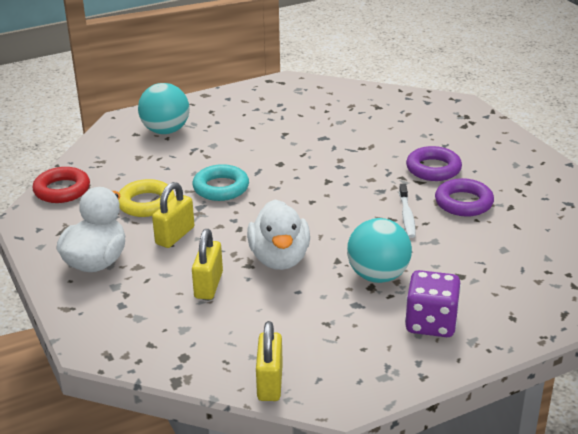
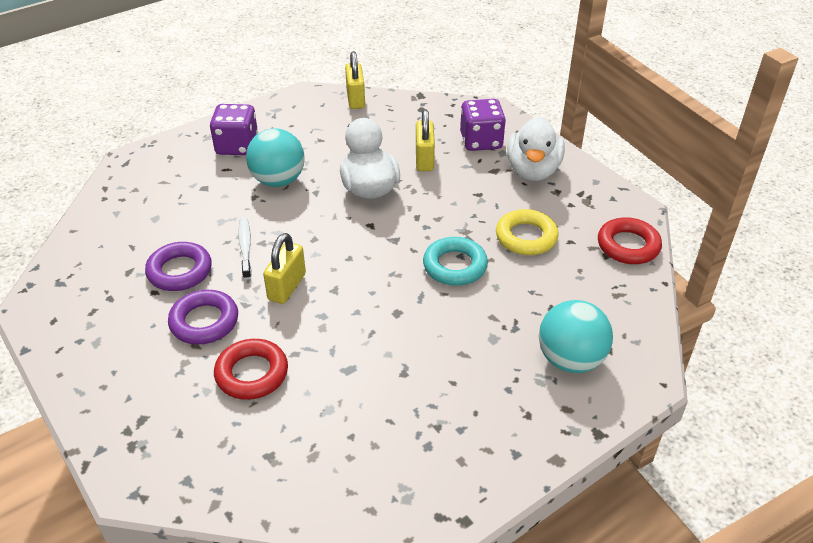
camera: 170 degrees right, 10 degrees up
yellow padlock [152,182,194,248] -> yellow padlock moved to [263,233,306,304]
none -> red ring [214,339,288,400]
none -> purple dice [460,99,506,151]

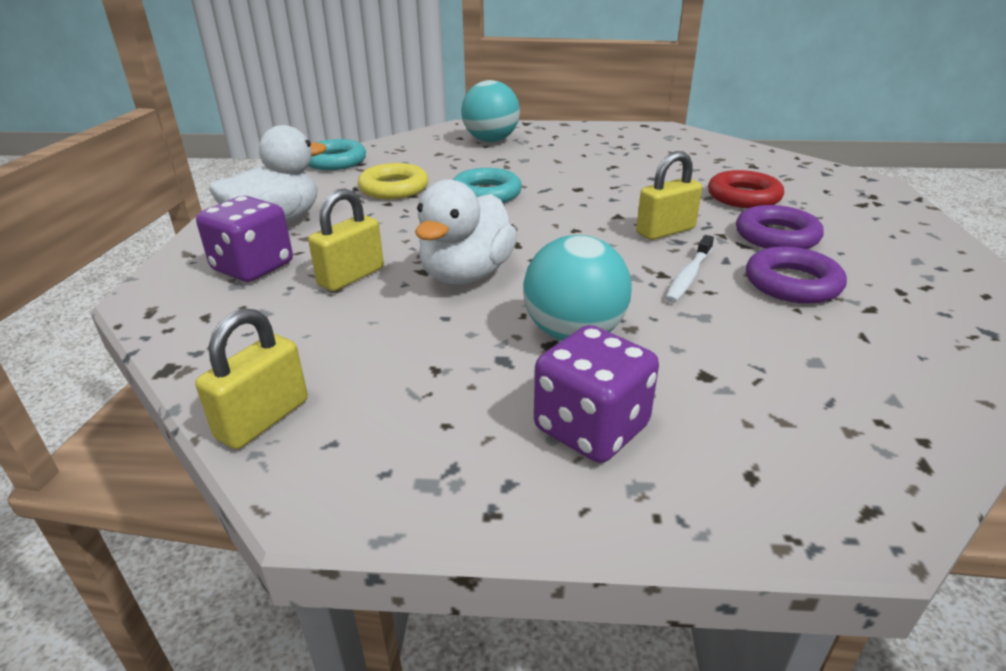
camera: 140 degrees left, 10 degrees down
red ring [598,217,662,264] -> turquoise ring [309,139,366,170]

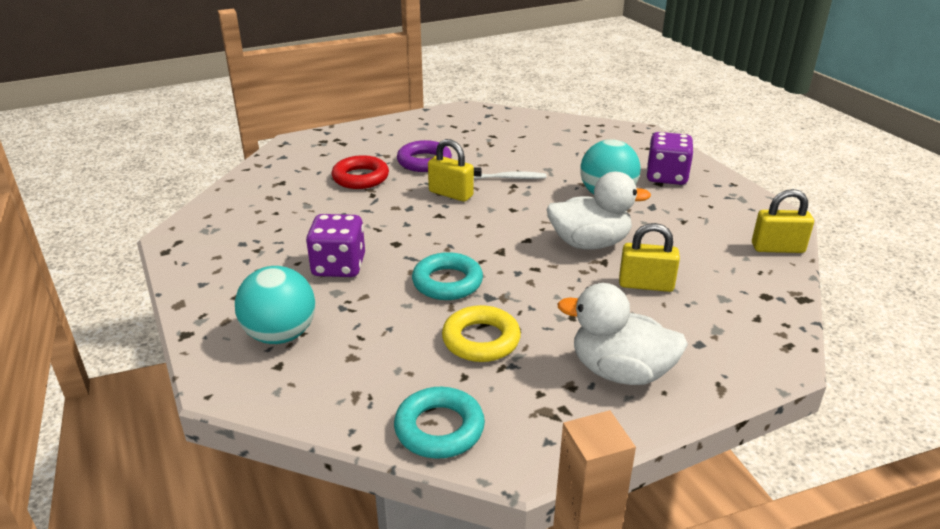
camera: 120 degrees left, 0 degrees up
purple dice [196,196,293,282] -> purple dice moved to [306,214,365,277]
purple ring [746,246,847,304] -> none

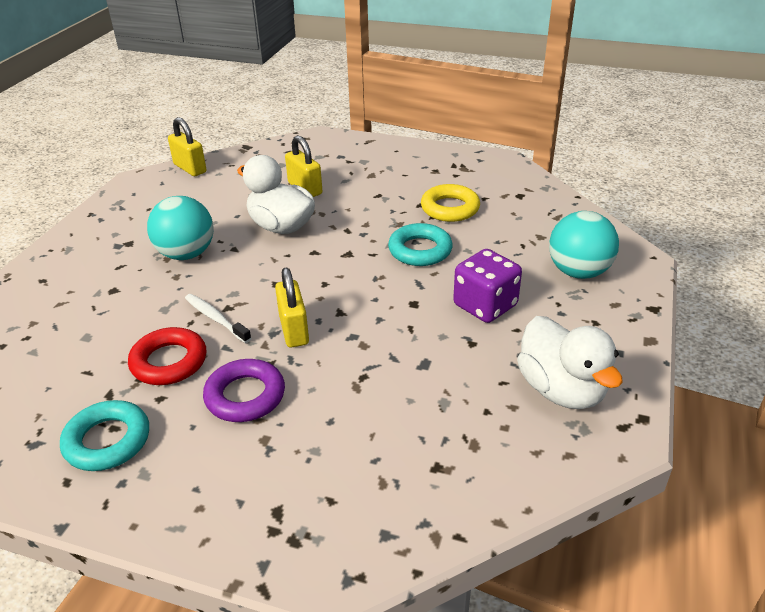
camera: 135 degrees left, 5 degrees up
red ring [332,155,389,189] -> red ring moved to [128,327,206,385]
turquoise ring [394,387,485,459] -> turquoise ring moved to [60,400,149,471]
white duck [557,283,688,385] -> white duck moved to [517,316,623,409]
purple dice [646,132,694,185] -> none

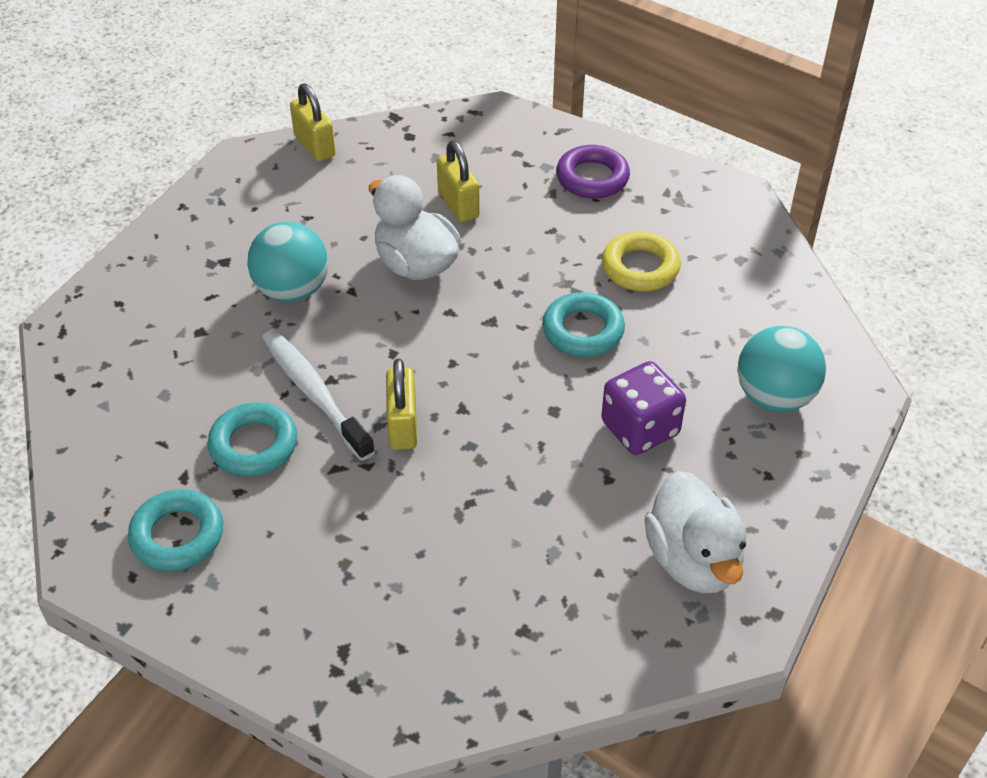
camera: 10 degrees right, 10 degrees up
red ring [128,327,206,385] -> turquoise ring [208,403,297,476]
white toothbrush [185,294,251,343] -> white toothbrush [262,330,375,461], size x1.62
purple ring [203,359,285,422] -> purple ring moved to [556,145,630,199]

